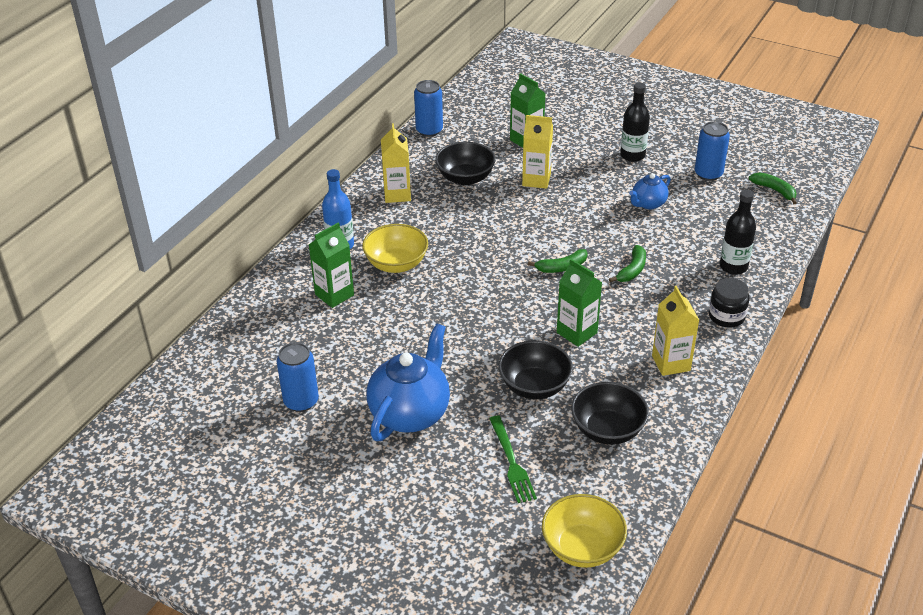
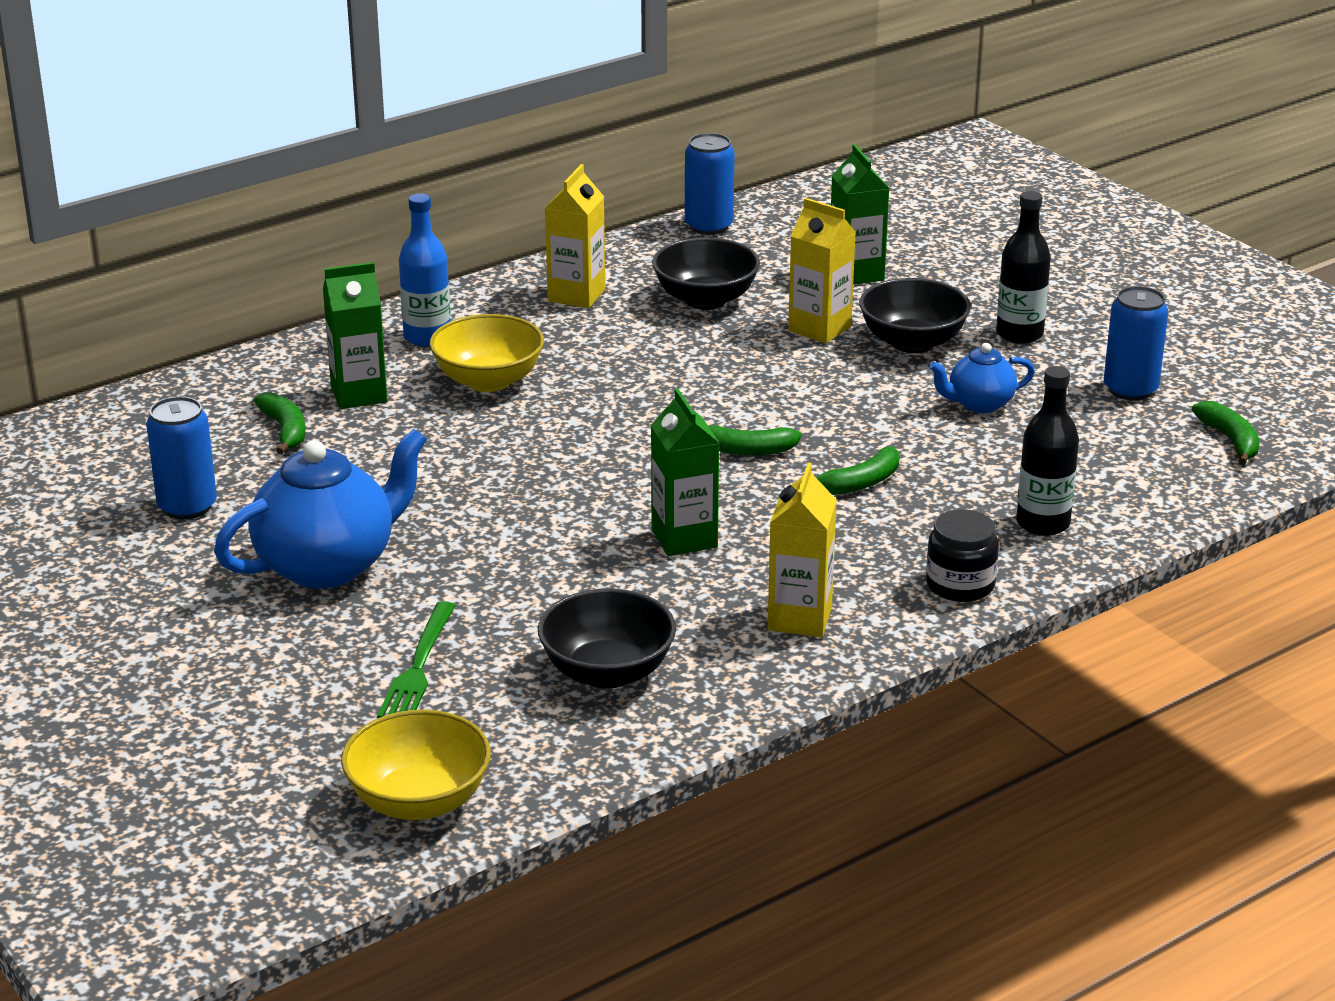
camera: 25 degrees right, 10 degrees down
black bowl [499,340,573,399] -> black bowl moved to [859,278,971,353]
none -> green banana [254,392,306,454]

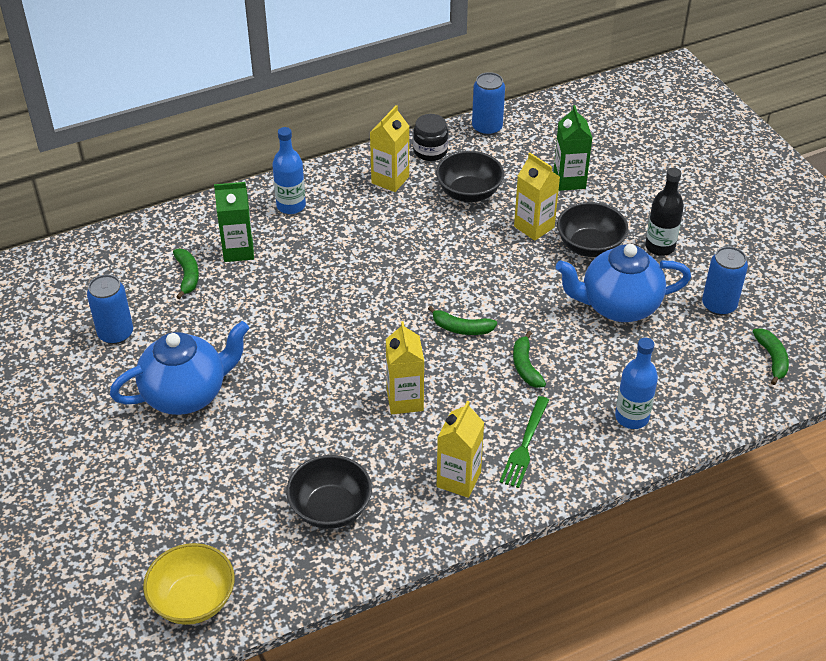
camera: 10 degrees right, 15 degrees up
green fork [377,601,456,718] -> green fork moved to [500,396,549,488]
yellow bowl [429,314,544,392] -> none
green carton [651,388,719,556] -> yellow carton [386,321,424,414]
green banana [816,447,900,495] -> green banana turned 105 degrees clockwise [513,331,546,388]
black jar [926,509,999,602] -> black jar moved to [413,114,448,161]
blue teapot [929,343,1035,413] -> blue teapot [556,244,691,322], size x1.90
black bottle [1016,366,1079,536] -> blue bottle [615,337,658,429]

